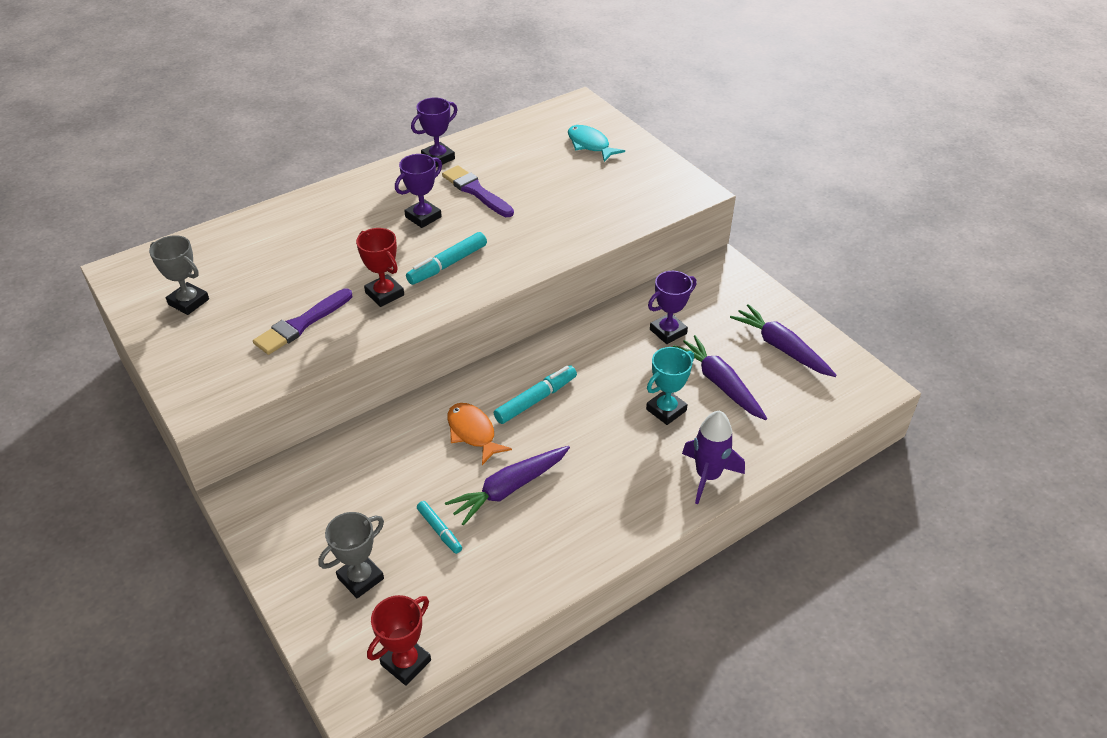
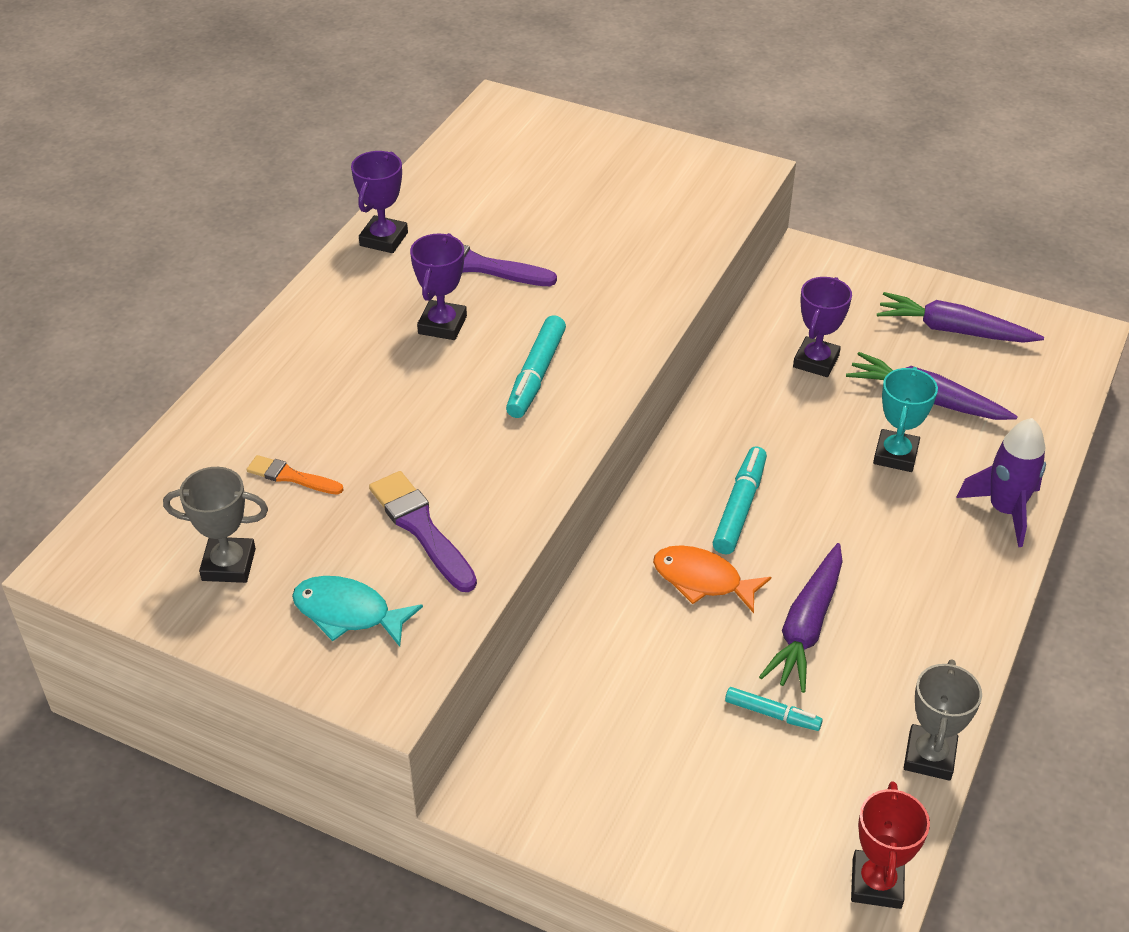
camera: 30 degrees left, 0 degrees up
purple brush [253,288,352,355] -> purple brush turned 135 degrees clockwise [369,471,477,592]
grey trophy [318,512,384,598] -> grey trophy moved to [904,659,982,781]
red trophy [356,228,404,307] -> none
turquoise fish [568,125,625,162] -> turquoise fish moved to [292,576,423,647]
none -> orange brush [247,455,343,495]

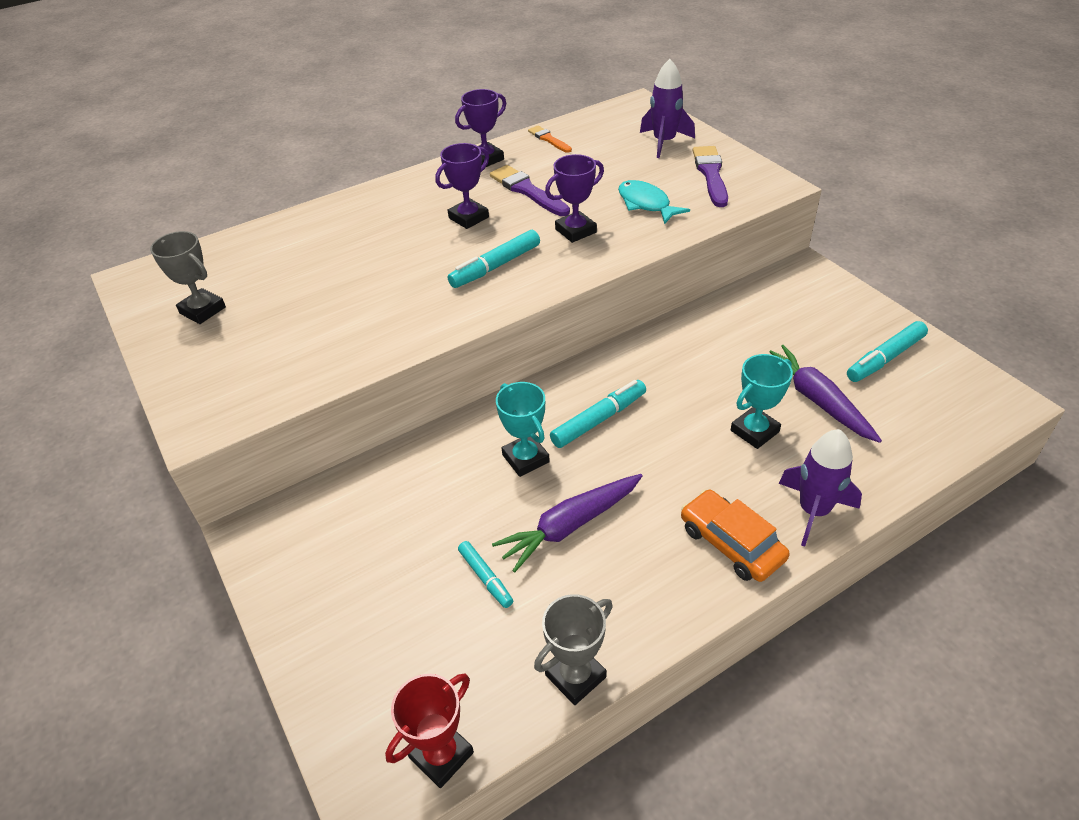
camera: 35 degrees right, 0 degrees up
orange brush [247,455,343,495] -> orange brush moved to [528,126,572,153]
turquoise fish [292,576,423,647] -> turquoise fish moved to [618,180,690,224]
purple brush [369,471,477,592] -> purple brush moved to [693,146,728,207]
orange fish [653,545,771,613] -> turquoise trophy [496,382,550,477]
purple trophy [793,277,852,377] -> purple trophy moved to [545,154,604,243]
purple carrot [877,292,1044,343] -> turquoise marker [847,321,928,382]
none -> purple rocket [640,59,695,158]
none -> orange car [681,490,790,582]

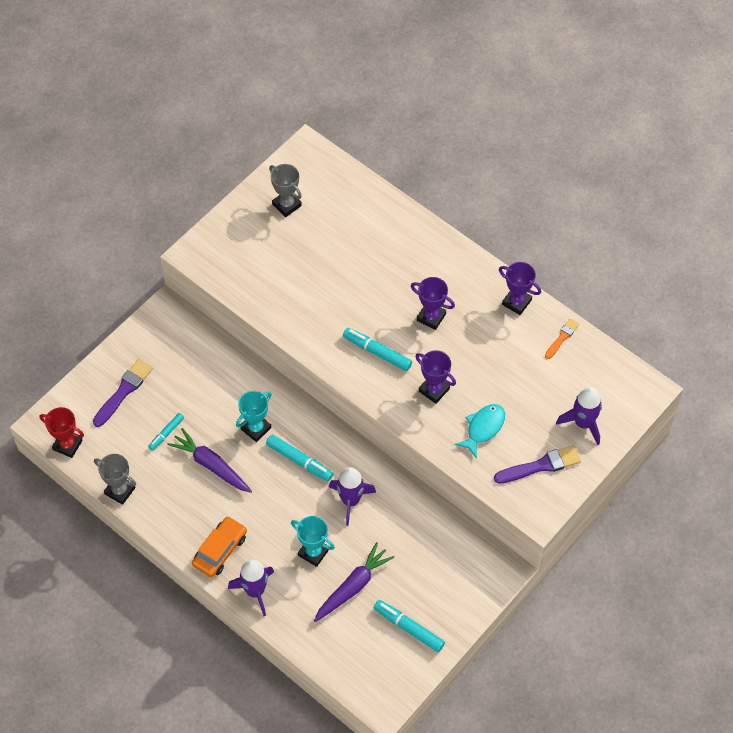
camera: 70 degrees right, 15 degrees up
grey trophy [150,231,226,324] -> grey trophy turned 60 degrees counterclockwise [269,164,302,217]
purple brush [490,165,570,216] -> purple brush moved to [93,359,153,427]
none -> purple rocket [329,467,376,526]

